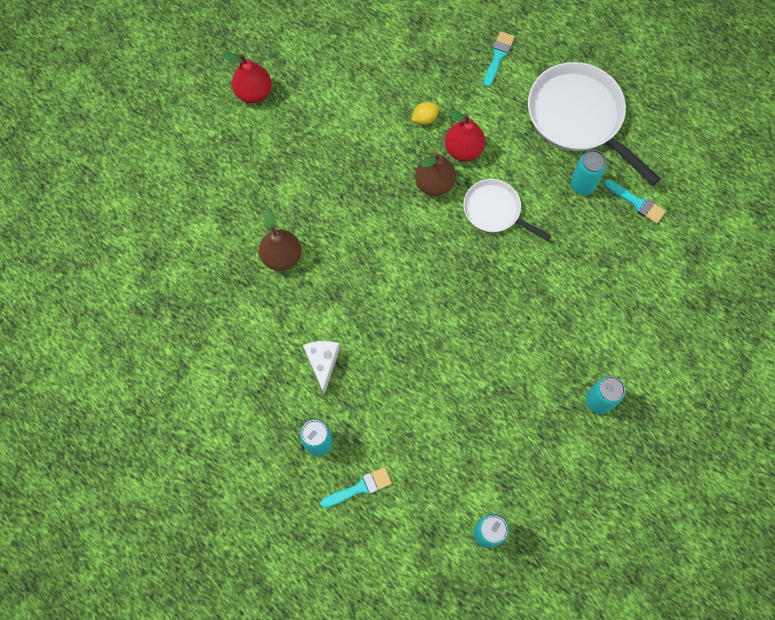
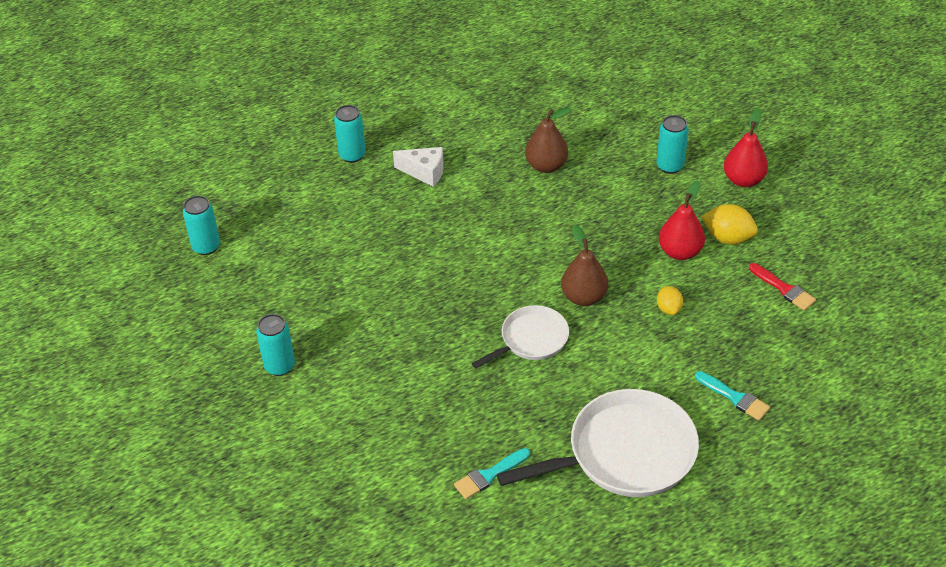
camera: 110 degrees right, 25 degrees down
turquoise brush [320,467,392,508] -> none
red pear [445,109,485,161] -> red pear moved to [659,181,705,260]
turquoise can [571,150,607,195] -> turquoise can moved to [657,115,689,174]
none -> yellow lemon [701,204,758,245]
none -> red brush [749,263,816,311]

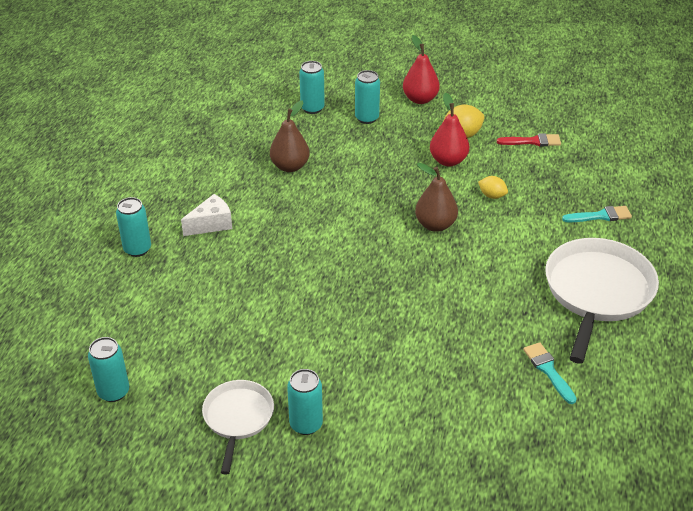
camera: 50 degrees left, 5 degrees down
turquoise brush [454,448,530,499] -> turquoise brush turned 150 degrees clockwise [523,342,577,404]
white pan [472,305,569,369] -> white pan moved to [202,380,274,475]
none -> turquoise can [299,61,325,114]

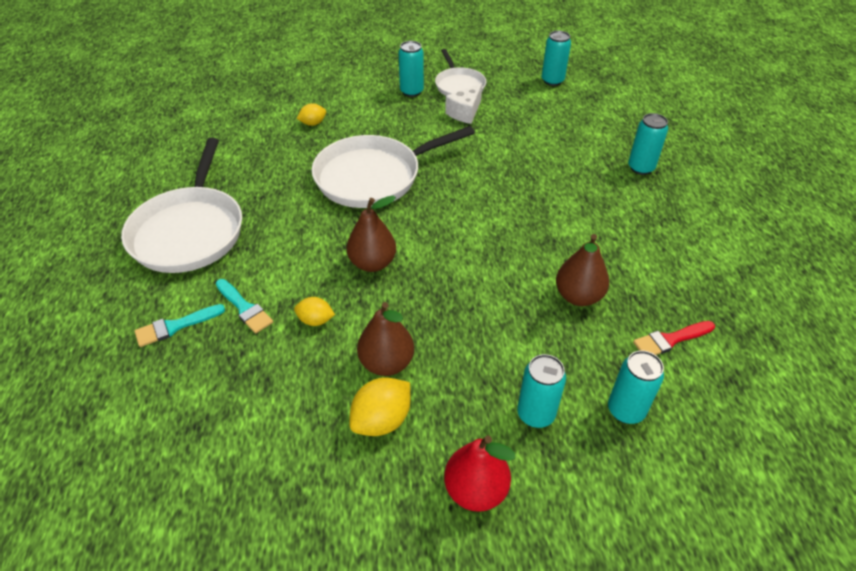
camera: 160 degrees right, 5 degrees up
white cheese [181,194,232,236] -> white cheese moved to [445,83,482,124]
red pear [430,92,469,166] -> brown pear [357,302,414,376]
red brush [497,133,561,146] -> red brush moved to [633,321,715,355]
turquoise brush [523,342,577,404] -> turquoise brush moved to [216,279,273,334]
none -> yellow lemon [297,103,326,126]
none -> white pan [312,126,475,208]

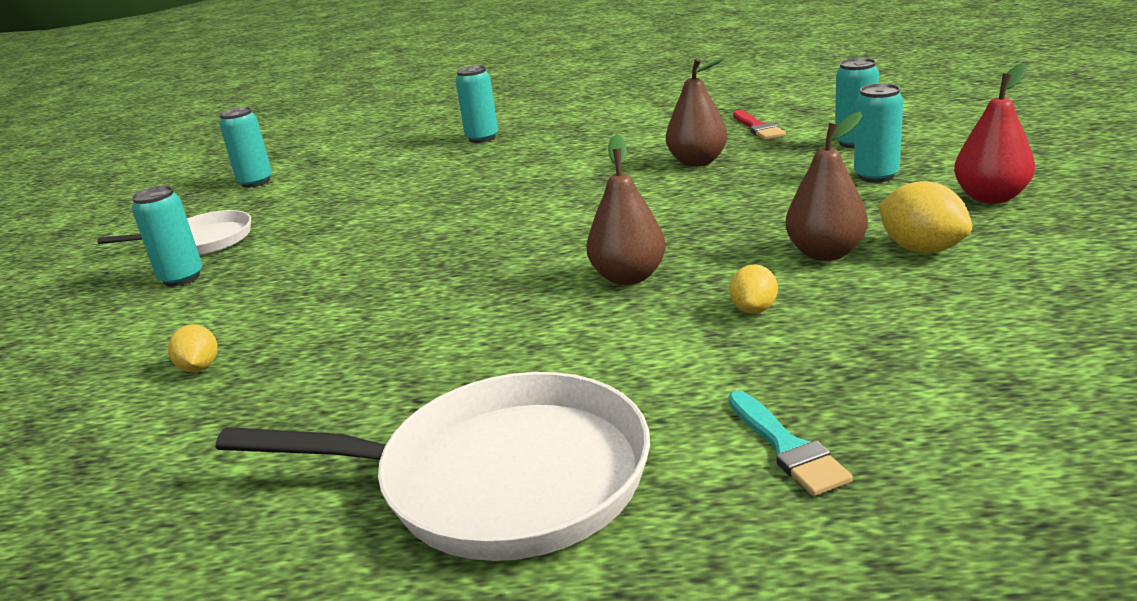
camera: 80 degrees left, 20 degrees down
turquoise brush [216,279,273,334] -> none
white pan [312,126,475,208] -> none
white cheese [445,83,482,124] -> none

